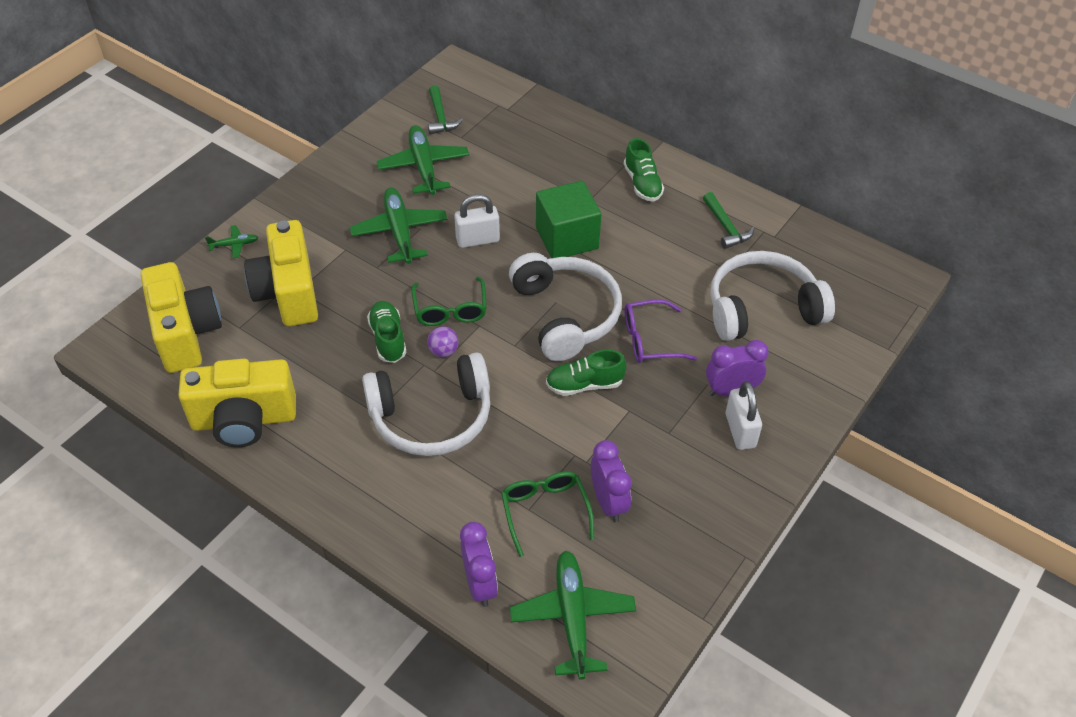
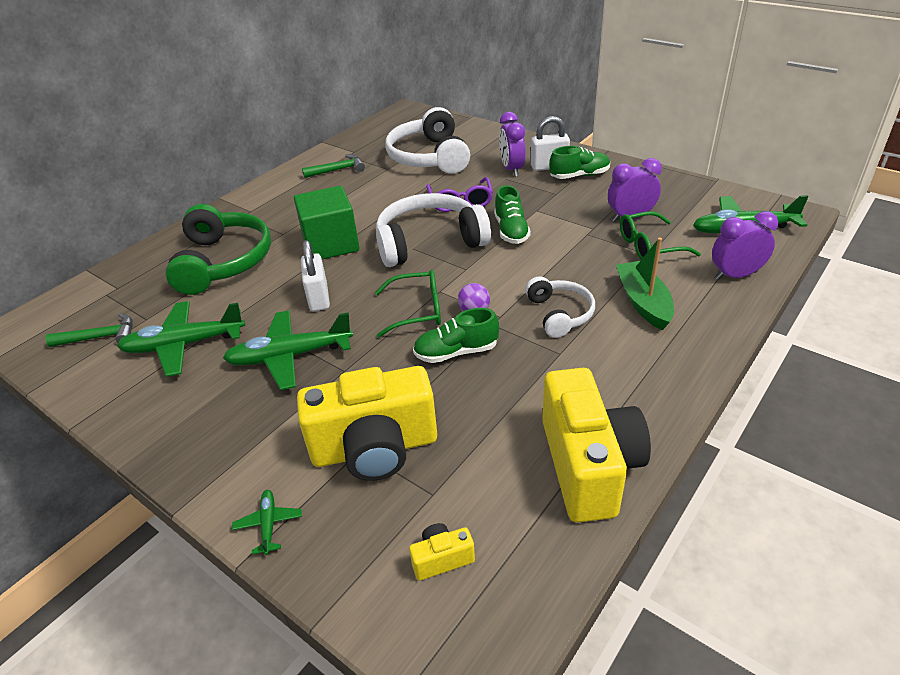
camera: 85 degrees left, 10 degrees down
yellow camera [141,262,222,373] -> yellow camera [409,523,475,580], size x0.41
white headphones [362,352,490,456] -> white headphones [525,276,595,338], size x0.56
green shoe [624,138,664,202] -> green shoe moved to [549,146,610,179]
none -> green headphones [165,204,271,295]
none -> green boat [616,238,674,330]

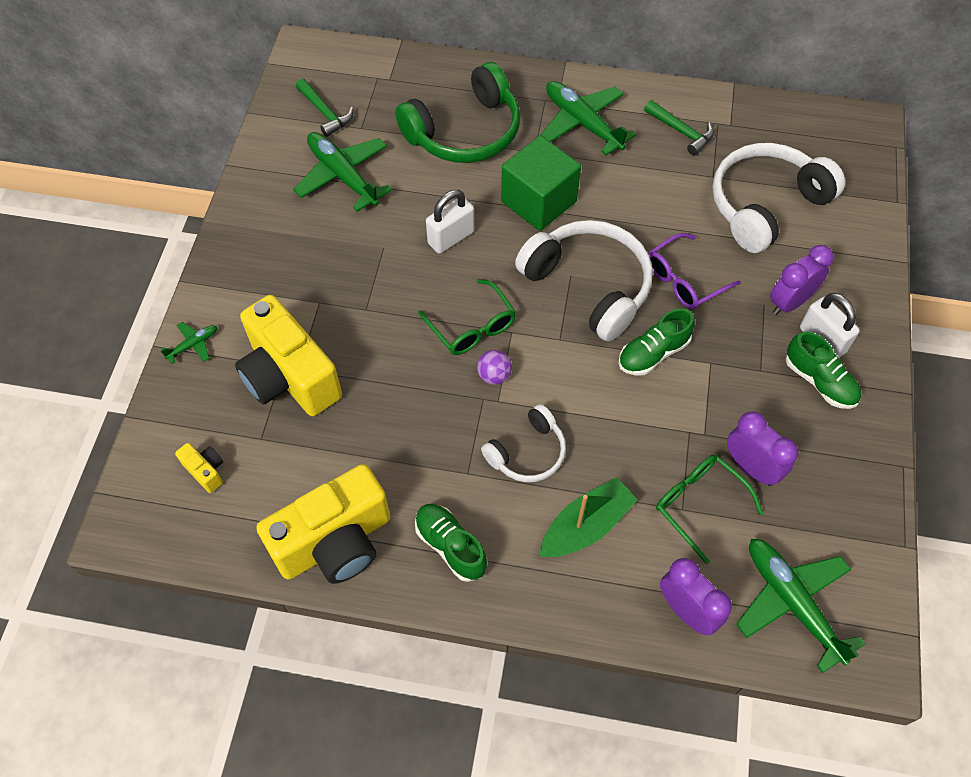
camera: 60 degrees right, 20 degrees up
green plane [223,311,353,390] -> green plane moved to [540,81,636,155]
green shoe [413,308,499,363] -> green shoe moved to [415,504,487,582]

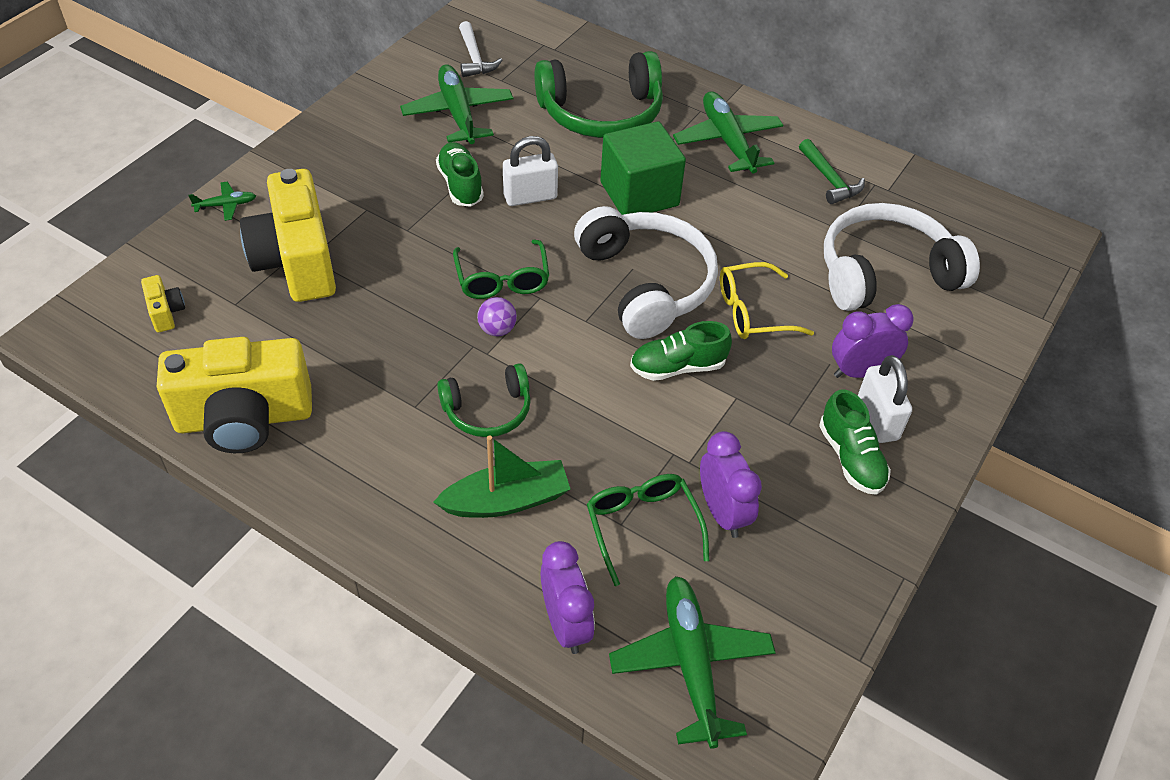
camera: 20 degrees right, 10 degrees down
green hammer [296,79,354,137] -> white hammer [459,21,503,77]
green shoe [415,504,487,582] -> green shoe moved to [436,142,484,207]
white headphones [481,404,566,482] -> green headphones [437,363,531,437]
purple glasses [648,233,741,309] -> yellow glasses [720,262,814,339]

